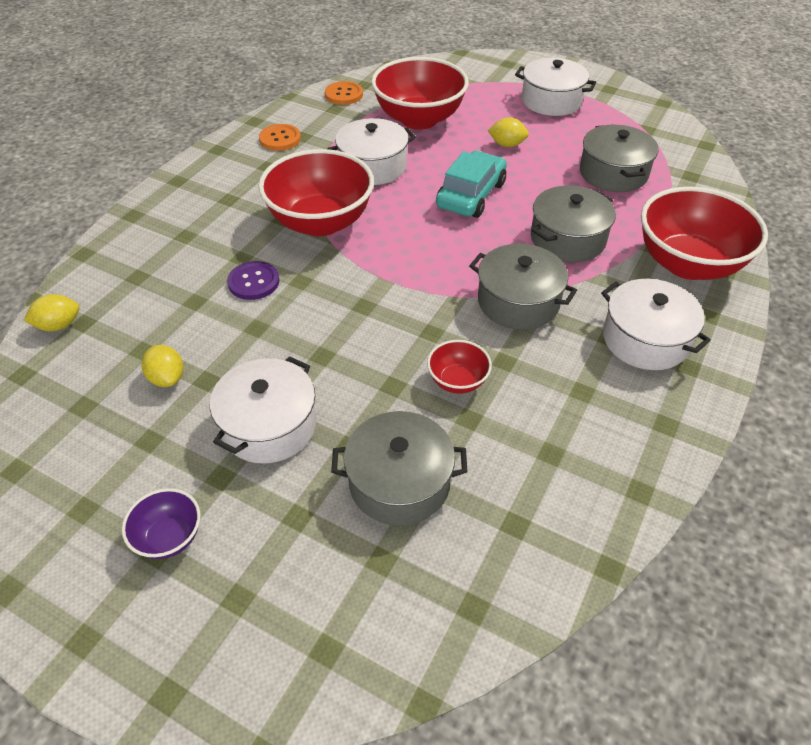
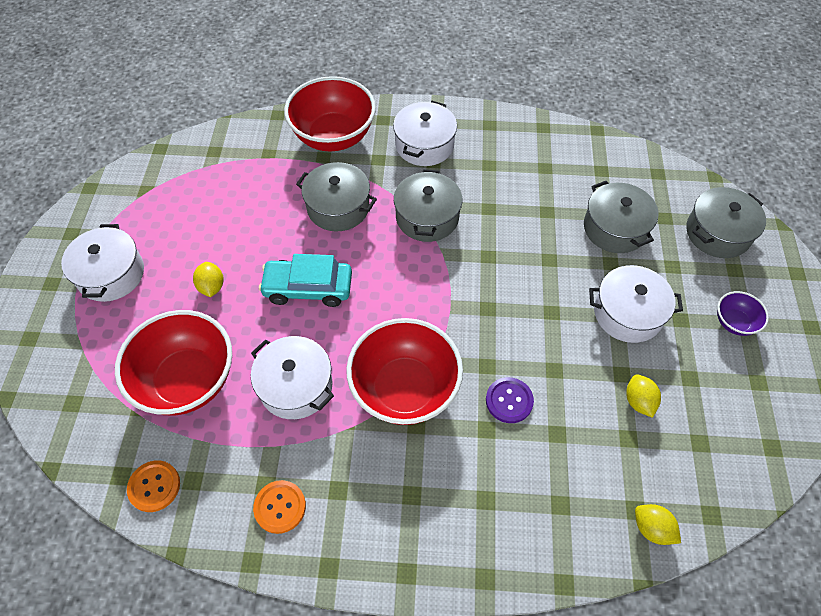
camera: 115 degrees left, 10 degrees up
yellow lemon [142,345,183,387] -> yellow lemon turned 45 degrees counterclockwise [626,374,661,418]
red bowl [427,340,492,394] -> none
grey pot [580,124,659,192] -> grey pot moved to [686,187,766,258]

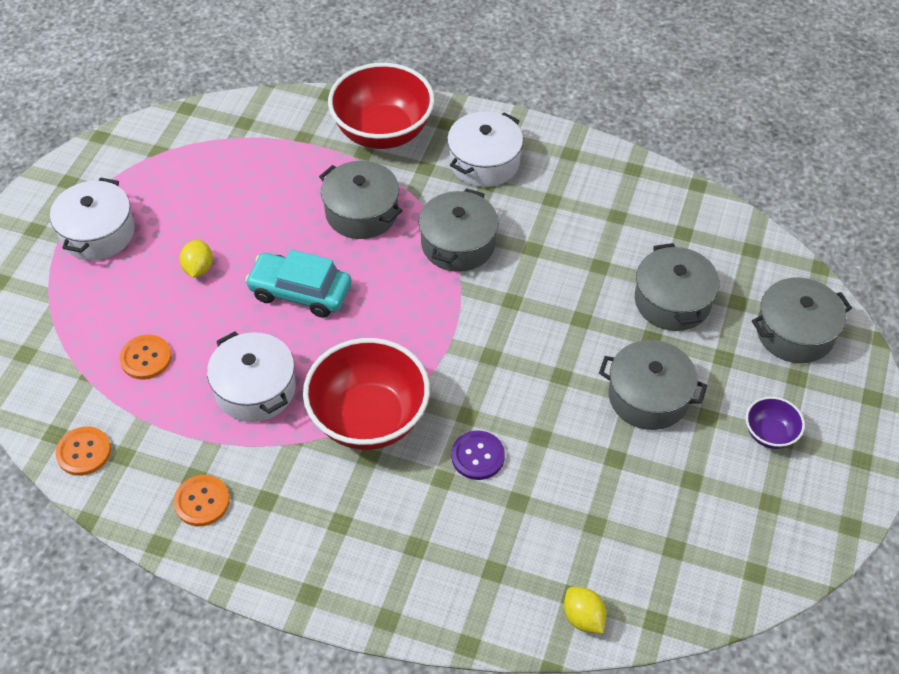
camera: 15 degrees right, 5 degrees down
red bowl [115,310,232,415] -> orange button [119,335,172,380]
white pot [589,265,683,343] -> grey pot [599,340,707,430]
yellow lemon [626,374,661,418] -> none

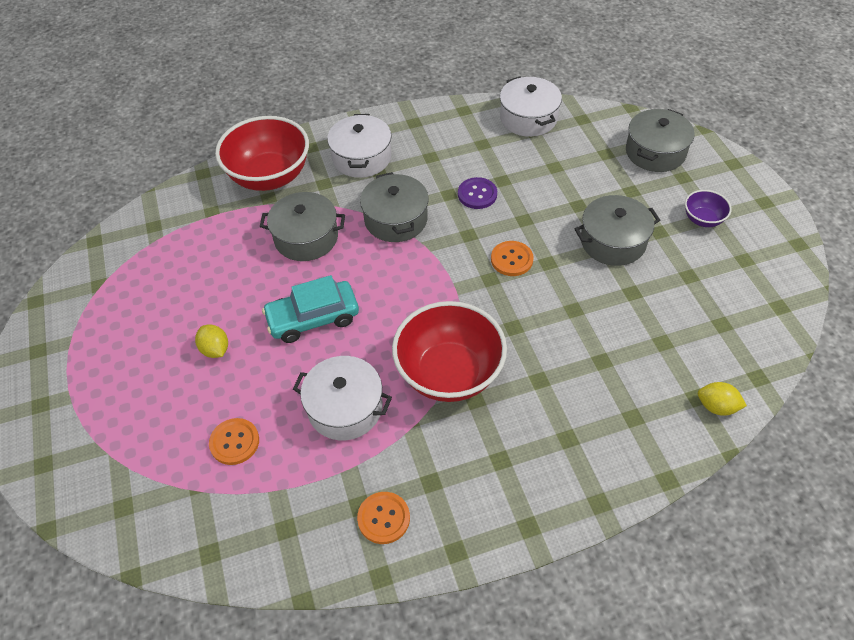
camera: 35 degrees left, 0 degrees up
white pot [50,177,135,260] -> white pot moved to [500,76,562,137]
orange button [56,426,111,476] -> orange button moved to [491,241,533,276]
purple button [451,431,505,480] -> purple button moved to [458,177,497,209]
grey pot [635,243,719,331] -> none

